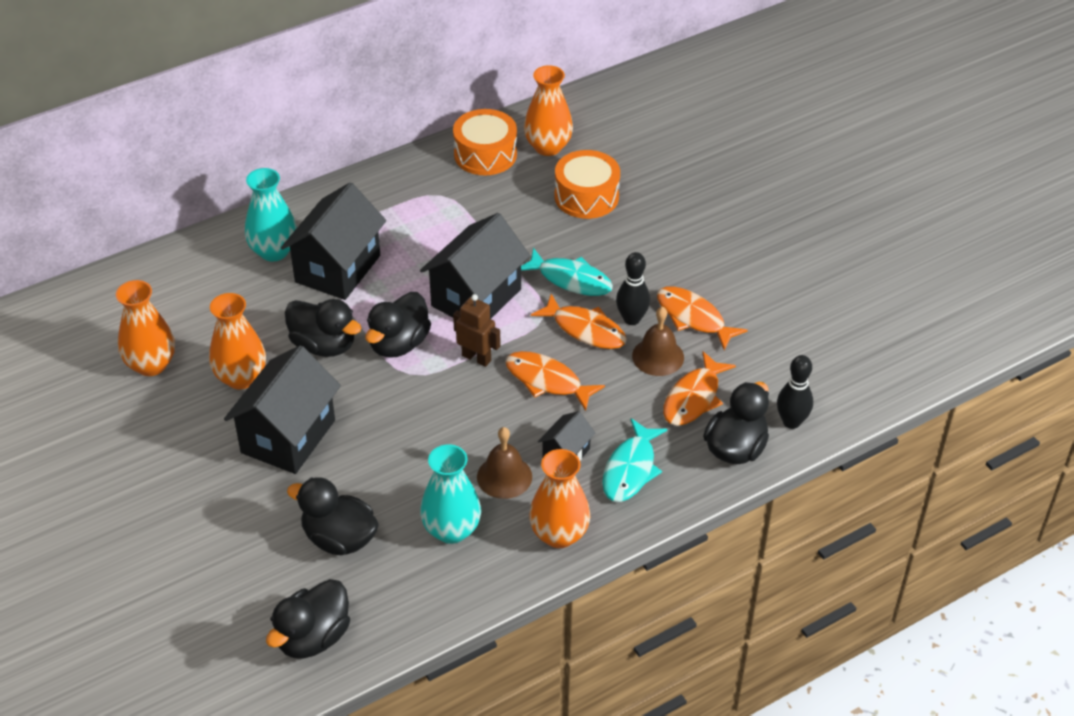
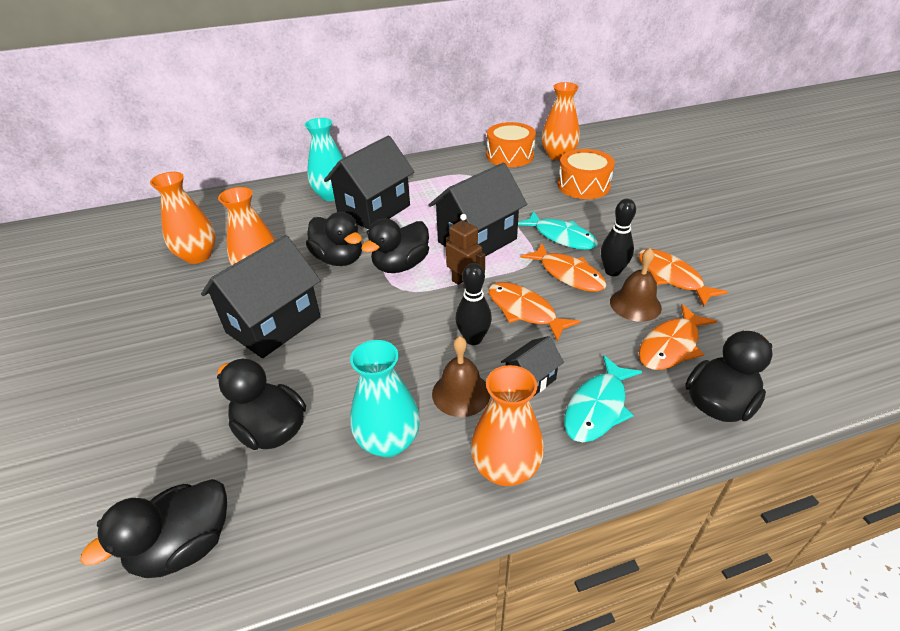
camera: 15 degrees right, 5 degrees down
black bowling pin [777,355,813,429] -> black bowling pin moved to [455,263,492,345]

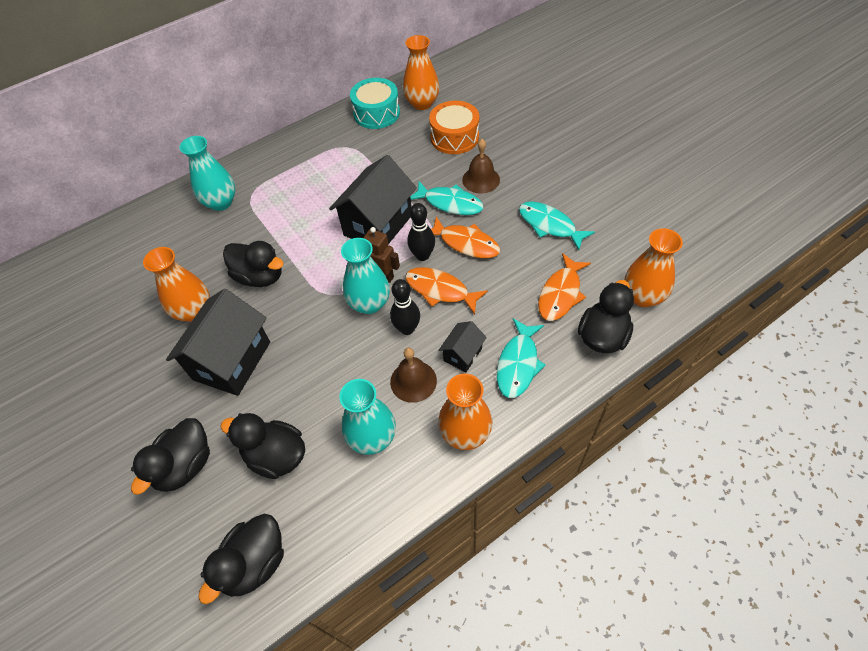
camera: 15 degrees left, 15 degrees up
orange vase [150,172,216,264] -> orange vase moved to [624,228,683,307]
black house [324,135,414,230] -> none
black duck [361,218,429,273] -> black duck moved to [131,418,210,495]
orange drum [487,122,536,167] -> turquoise drum [350,78,400,129]
black bowling pin [601,199,636,276] -> black bowling pin moved to [407,203,435,261]
brown bell [610,248,662,322] -> brown bell moved to [462,139,500,194]
orange fish [638,249,728,307] -> turquoise fish [519,201,595,250]
none -> turquoise vase [341,238,390,314]

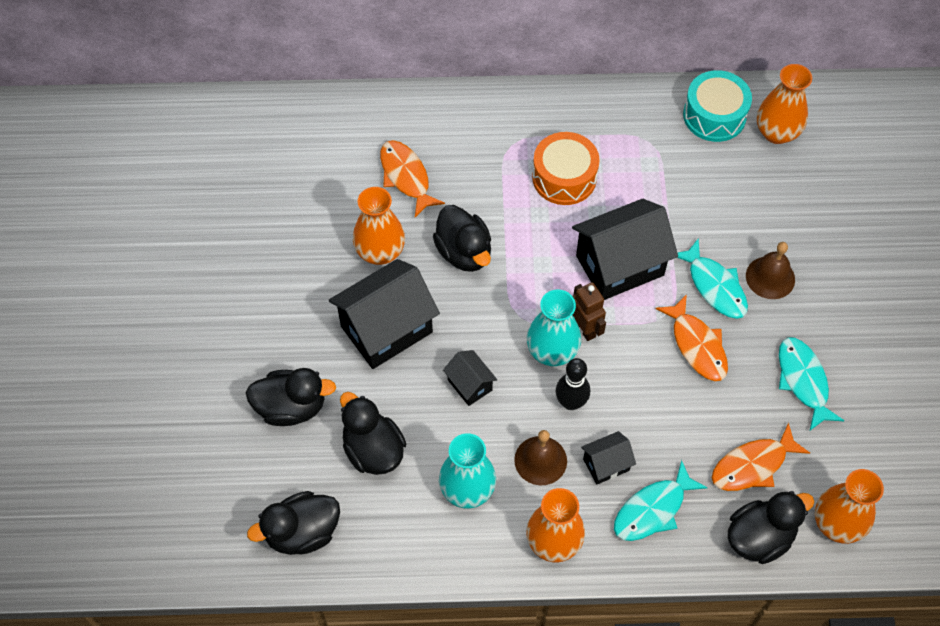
camera: 30 degrees right, 5 degrees up
black duck [131,418,210,495] -> black duck turned 150 degrees counterclockwise [246,368,336,426]
turquoise vase [180,136,235,211] -> none
orange fish [405,267,488,314] -> orange fish moved to [380,140,445,217]
black bowling pin [407,203,435,261] -> none
orange drum [429,101,479,154] -> orange drum moved to [532,132,600,205]
none -> black house [443,350,497,406]

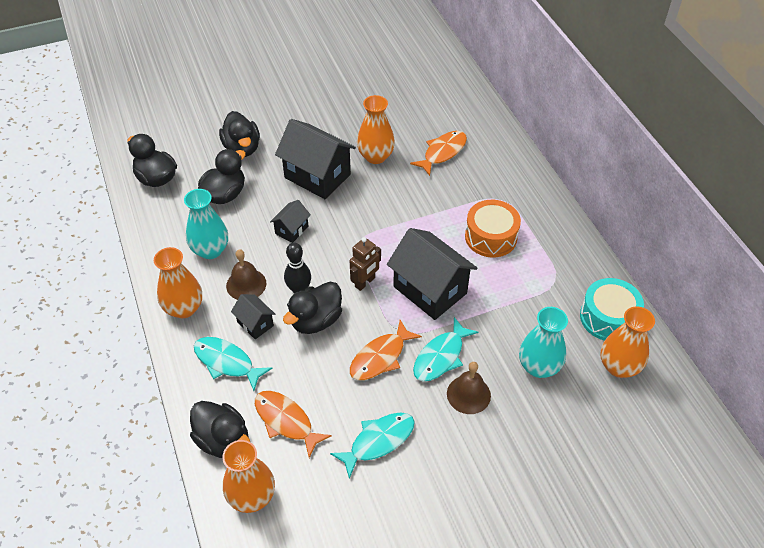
camera: 70 degrees right, 10 degrees down
black duck [433,205,491,272] -> black duck moved to [283,282,342,334]
turquoise vase [527,289,581,366] -> turquoise vase moved to [519,307,568,378]

